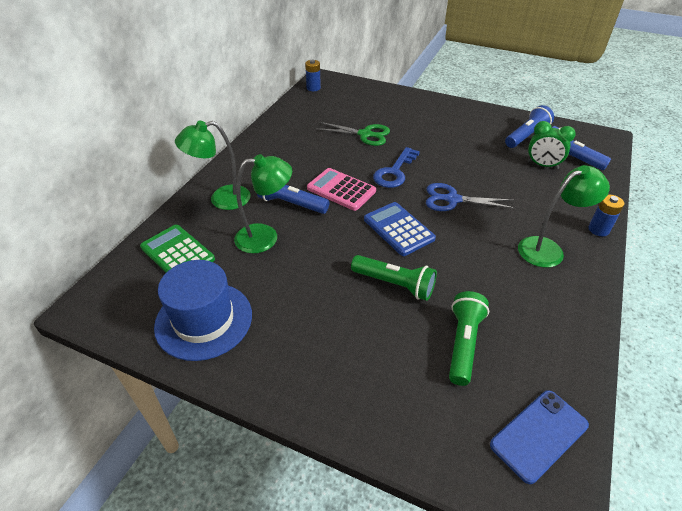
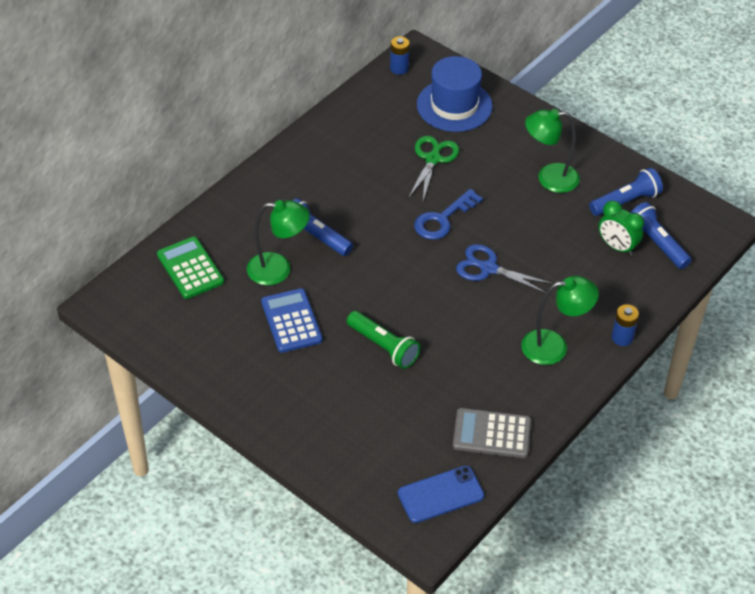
camera: 15 degrees right, 5 degrees up
blue hat [154,260,252,361] -> blue hat moved to [417,56,493,132]
green lamp [175,121,251,210] -> green lamp moved to [525,109,580,193]
pink calculator [307,168,376,211] -> none
green scissors [316,122,390,146] -> green scissors turned 105 degrees counterclockwise [408,136,459,200]
blue calculator [364,202,436,256] -> blue calculator moved to [261,288,323,353]
green flashlight [449,291,489,386] -> none
none -> grey calculator [453,408,531,458]

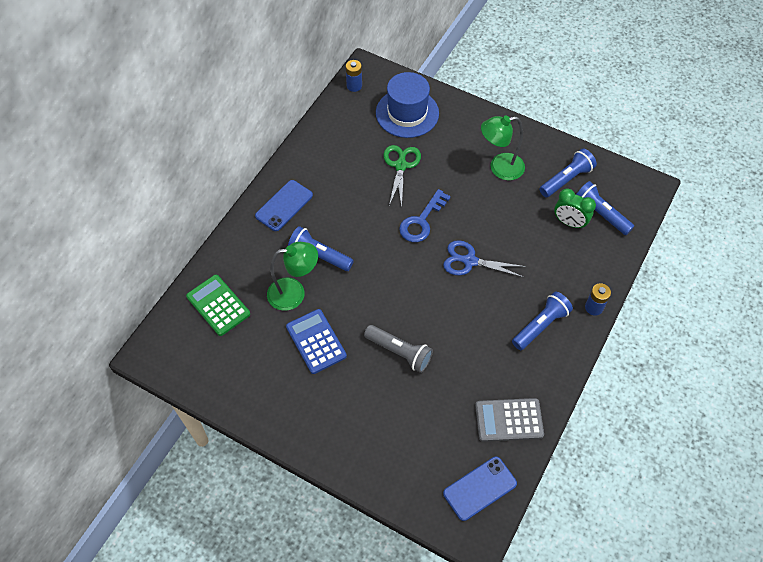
camera: 10 degrees left, 10 degrees up
green flashlight [347,311,421,369] -> grey flashlight [364,325,433,373]
green lamp [521,276,599,365] -> blue flashlight [512,292,573,350]
none -> blue phone [255,180,313,231]

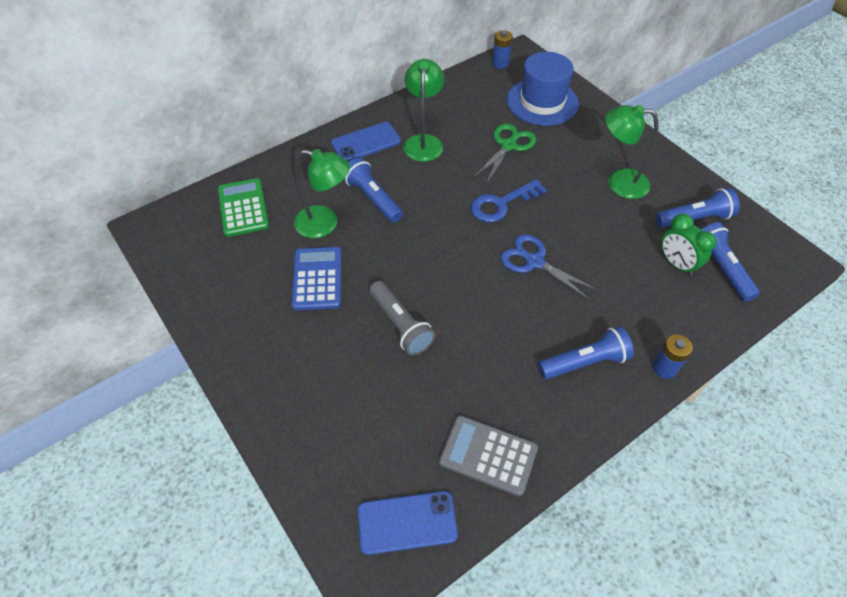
camera: 25 degrees right, 5 degrees down
none -> green lamp [403,59,444,162]

